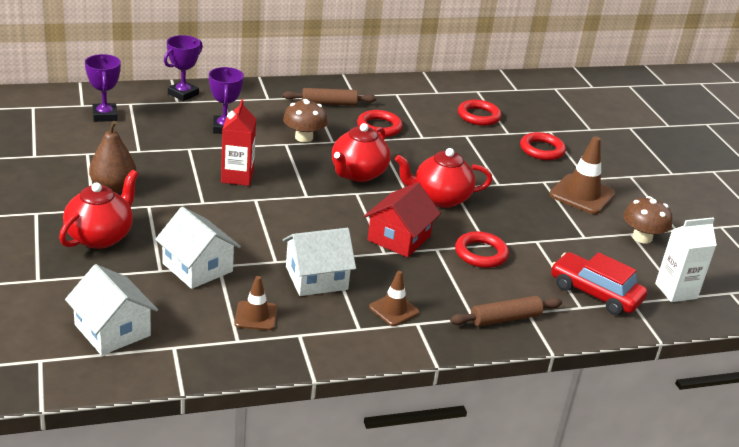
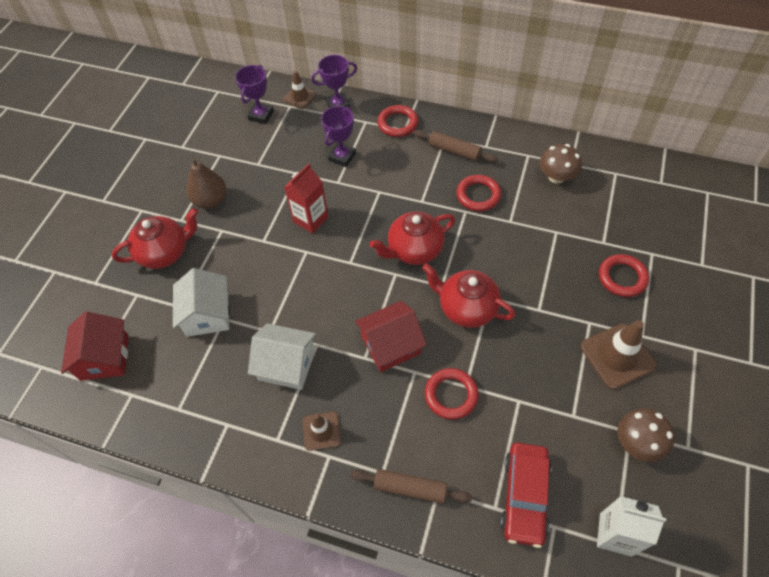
camera: 40 degrees right, 25 degrees up
white house [65,264,158,355] -> red house [61,311,129,381]
brown traffic cone [234,276,277,330] -> brown traffic cone moved to [283,71,317,109]
brown mushroom [283,99,328,142] -> brown mushroom moved to [539,144,582,184]
red ring [458,100,502,126] -> red ring moved to [377,105,419,137]
red car [551,252,647,315] -> red car turned 150 degrees counterclockwise [500,443,552,548]

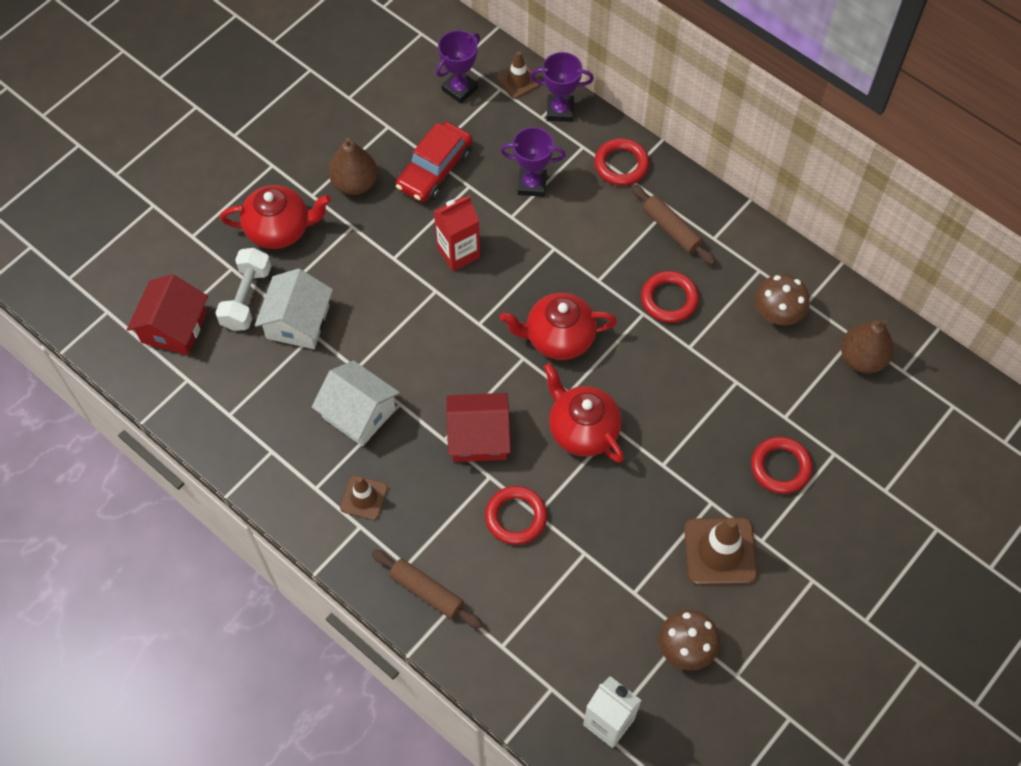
camera: 20 degrees right, 5 degrees up
purple trophy [321,106,356,167] -> purple trophy turned 45 degrees clockwise [500,127,566,197]
red car [500,443,552,548] -> red car moved to [396,122,472,202]
none -> white dumbbell [215,248,271,331]
none -> brown pear [841,319,894,373]

